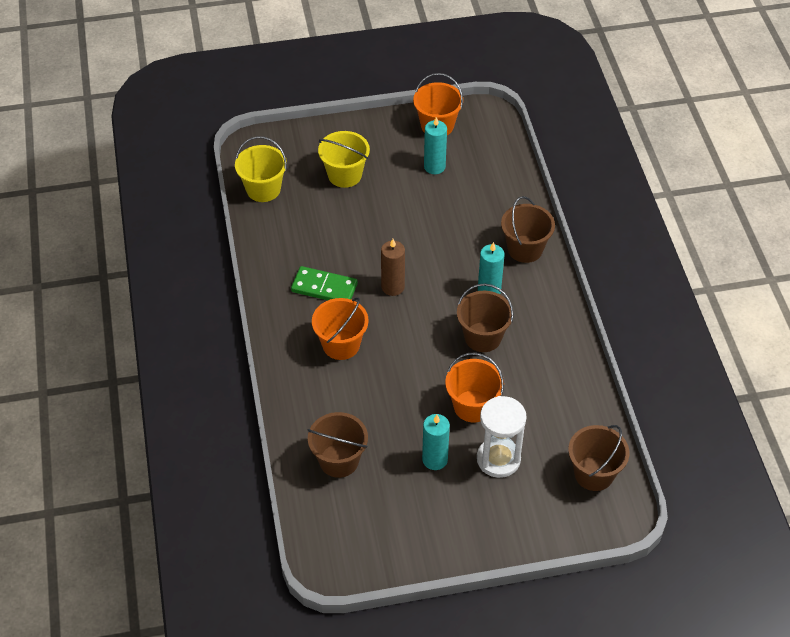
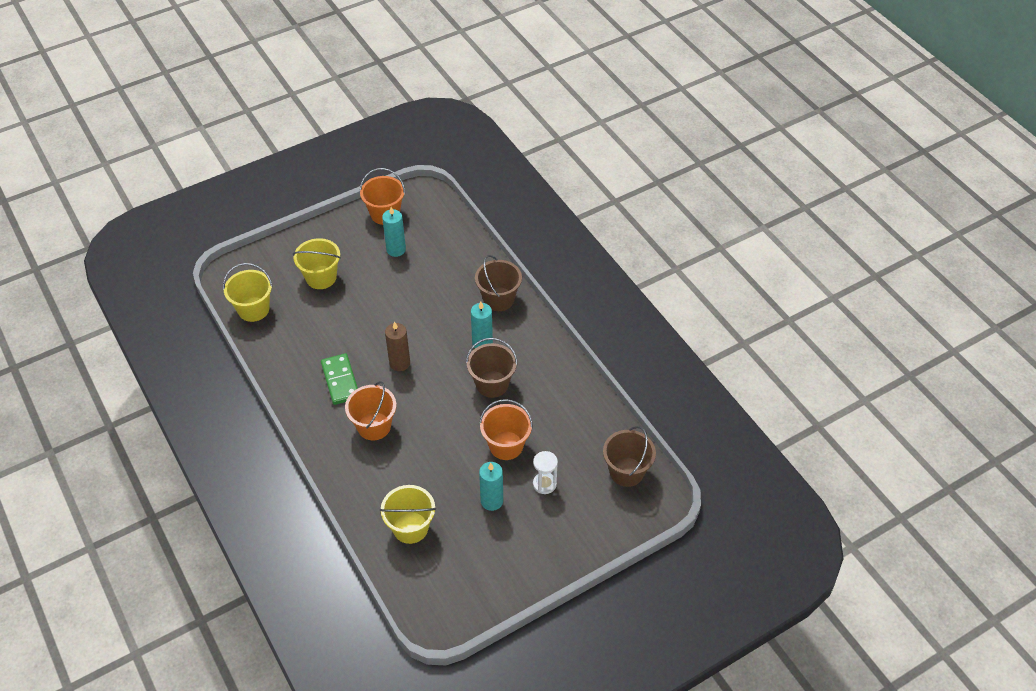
camera: 20 degrees left, 0 degrees up
green domino [291,266,358,300] -> green domino turned 75 degrees clockwise [321,353,358,405]
brown bucket [308,412,368,478] -> yellow bucket [380,485,436,544]
white hourglass [477,396,527,478] -> white hourglass [533,451,558,494], size x0.61

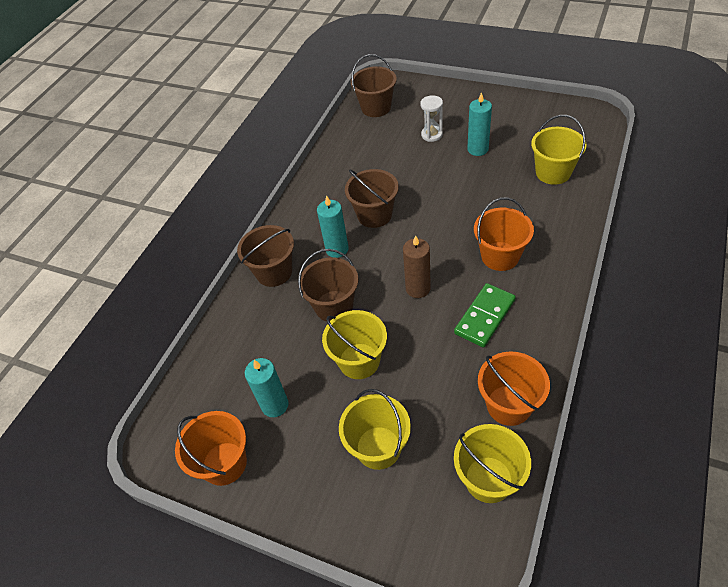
camera: 120 degrees left, 0 degrees up
orange bucket [479,399,533,460] -> orange bucket moved to [478,351,550,426]
none -> brown bucket [298,249,359,322]
none -> yellow bucket [322,310,387,379]

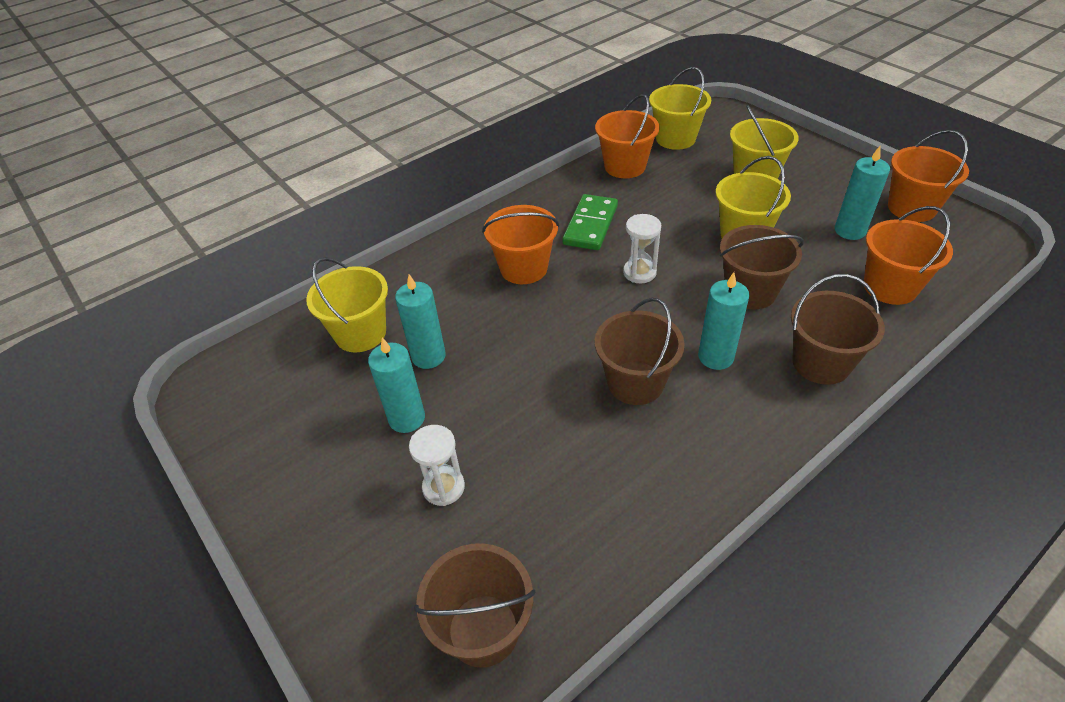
camera: 155 degrees left, 5 degrees down
brown candle [403,235,431,298] -> white hourglass [623,214,661,283]
green domino [454,283,516,347] -> green domino turned 45 degrees counterclockwise [562,194,618,250]
none -> turquoise candle [395,274,446,369]
none -> orange bucket [864,206,953,305]

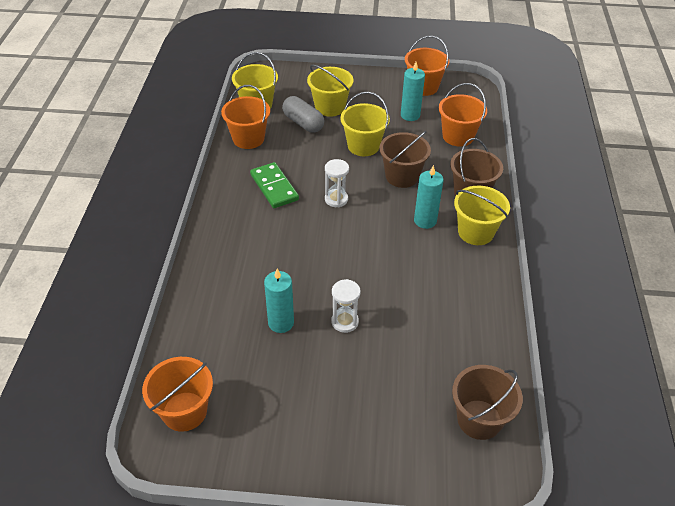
camera: 50 degrees left, 0 degrees up
yellow bucket [306,257,388,352] -> yellow bucket moved to [454,186,510,245]
turquoise candle [368,337,425,433] -> none
white hourglass [409,425,465,506] -> white hourglass moved to [331,279,360,333]
orange bucket [482,205,559,284] -> orange bucket moved to [142,357,213,432]
brown bucket [595,298,685,405] -> none
none -> grey capsule [282,96,324,132]

